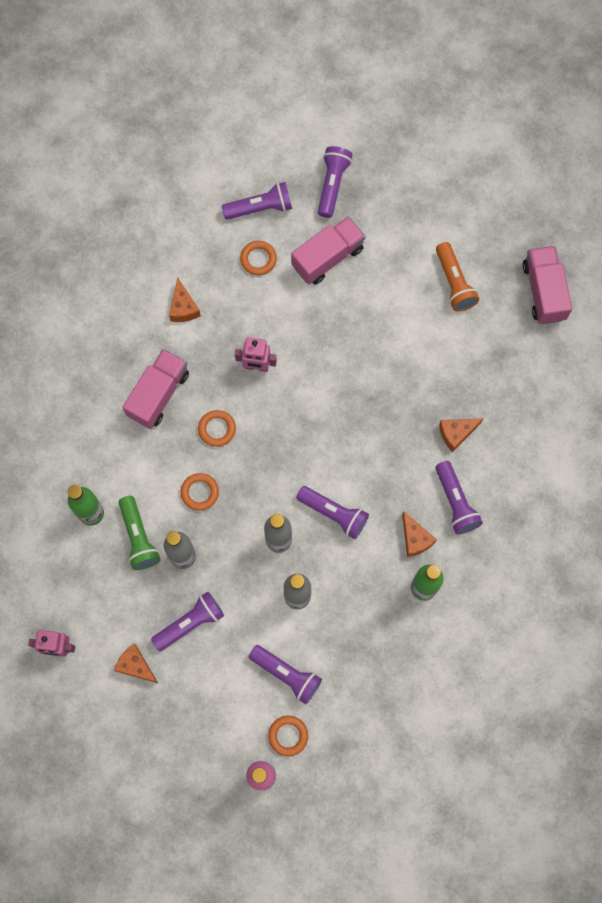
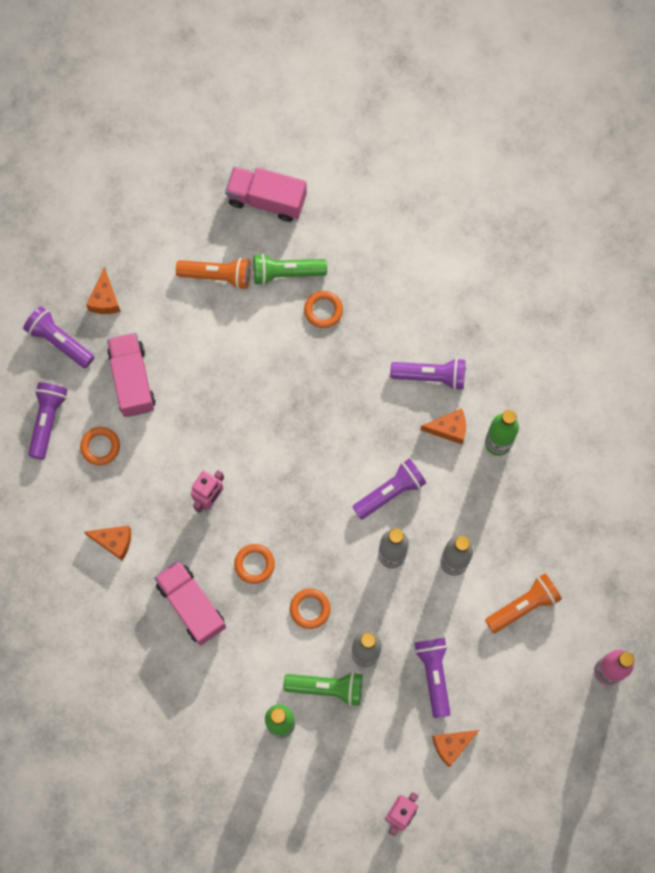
camera: 65 degrees left, 0 degrees up
purple flashlight [249,645,322,704] -> orange flashlight [485,574,562,633]
orange ring [268,716,308,756] -> orange ring moved to [304,291,343,328]
orange cheese [439,418,484,452] -> orange cheese moved to [86,267,121,314]
none -> green flashlight [253,253,327,285]

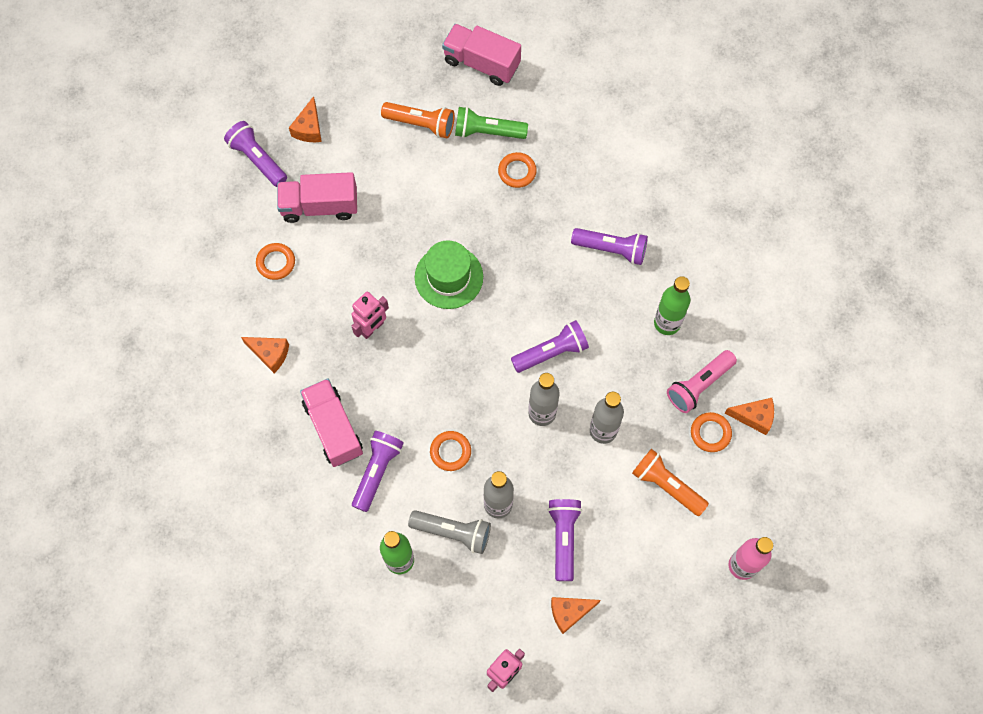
camera: 10 degrees right, 5 degrees down
purple flashlight [28,382,68,460] -> purple flashlight moved to [352,431,404,512]
pink truck [107,333,155,417] -> pink truck turned 90 degrees counterclockwise [277,172,357,223]
orange ring [234,544,275,584] -> orange ring moved to [691,412,732,452]
green flashlight [283,672,363,706] -> grey flashlight [408,510,491,554]
orange cheese [420,408,466,444] -> orange cheese moved to [725,398,774,435]
orange flashlight [485,574,562,633] -> orange flashlight turned 120 degrees counterclockwise [632,449,709,516]
none -> green hat [415,240,483,309]
none -> pink flashlight [667,350,737,413]

